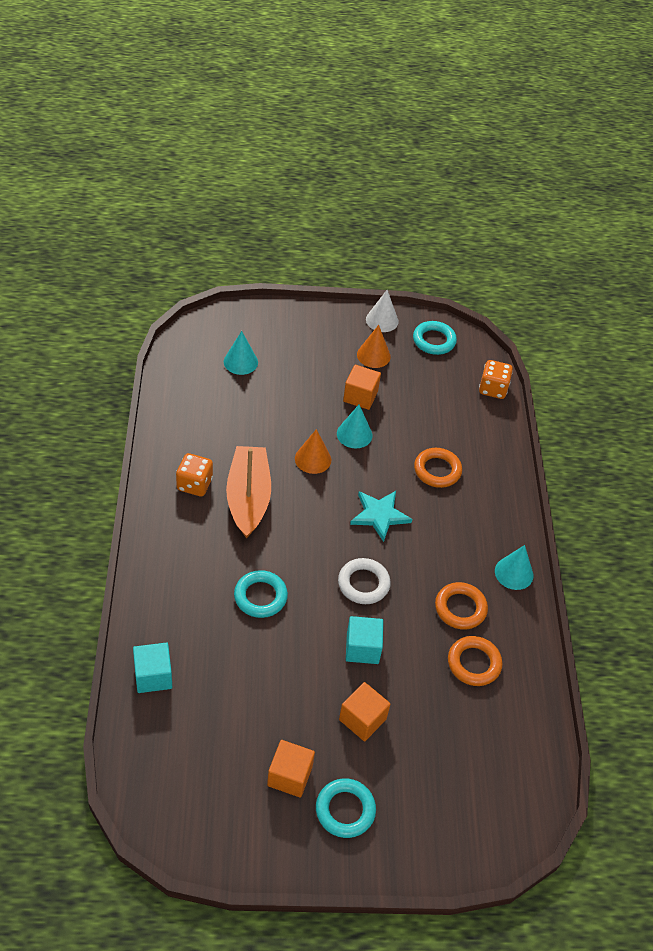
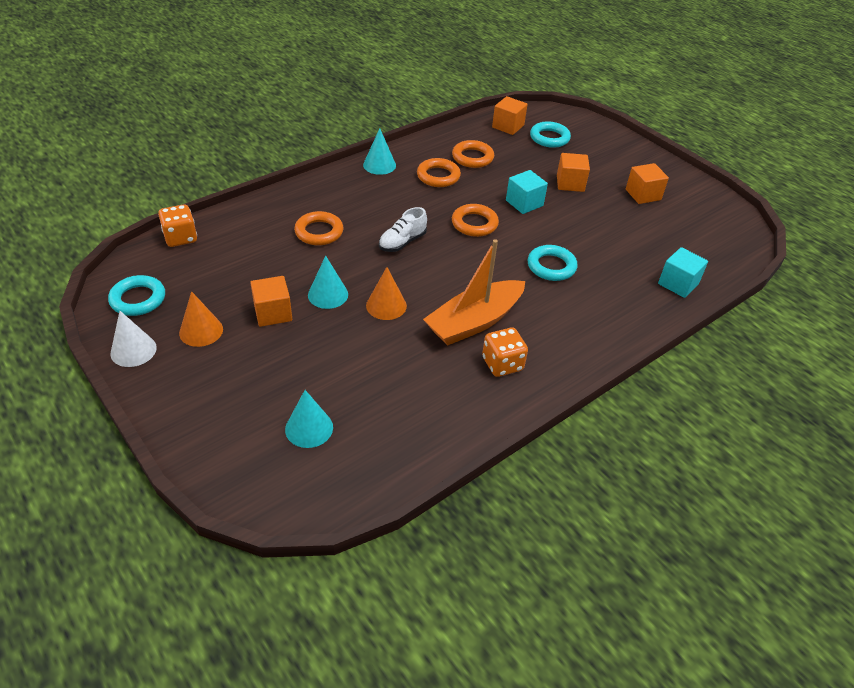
camera: 125 degrees left, 5 degrees down
turquoise ring [316,779,376,838] -> turquoise ring moved to [530,121,571,148]
white ring [338,558,391,604] -> orange ring [452,204,499,237]
turquoise star [350,491,412,542] -> white shoe [379,207,427,252]
none -> orange cube [492,96,528,135]

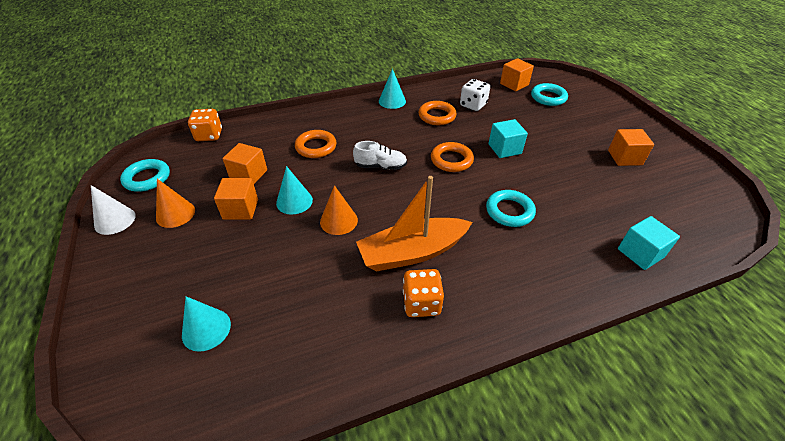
camera: 20 degrees right, 0 degrees up
white shoe [379,207,427,252] -> white shoe turned 150 degrees counterclockwise [353,141,407,170]
orange ring [452,140,494,168] -> white dice [460,79,490,111]
orange cube [557,153,590,192] -> orange cube moved to [223,143,267,184]

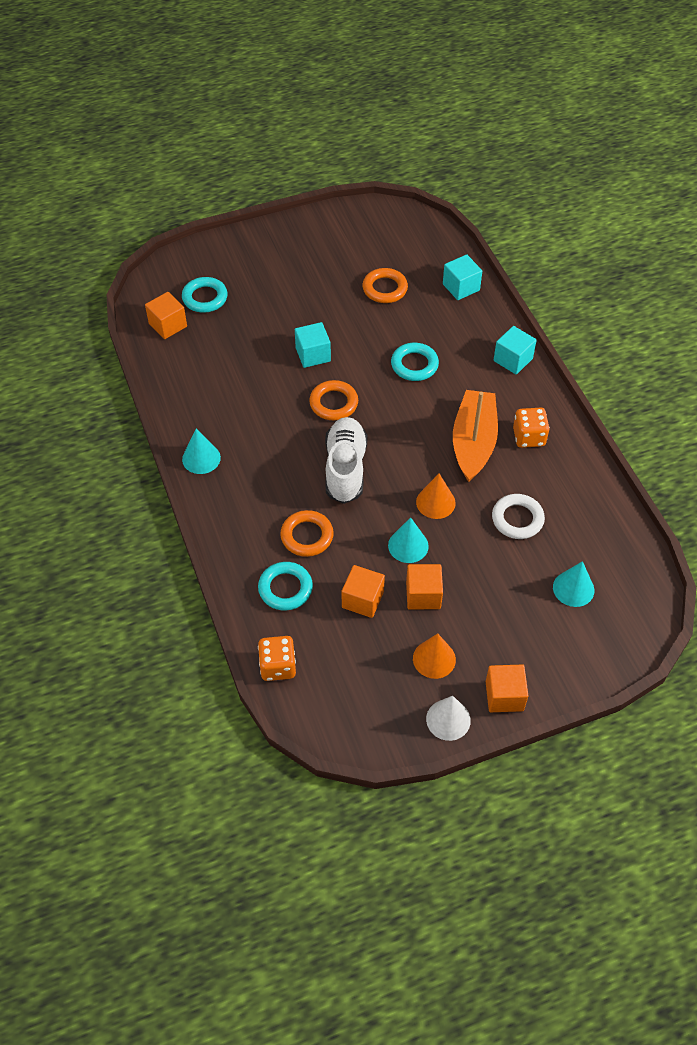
camera: 90 degrees left, 10 degrees up
turquoise ring [120,159,170,192] -> turquoise ring moved to [258,562,313,611]
white shoe [353,141,407,170] -> white shoe [325,417,368,504], size x1.64
orange boat [356,176,472,272] -> orange boat turned 150 degrees counterclockwise [453,390,498,482]
orange ring [419,101,456,125] -> orange ring moved to [363,268,408,303]
white dice [460,79,490,111] -> none
orange cube [608,129,654,166] -> orange cube moved to [486,664,528,712]
none -> white ring [492,494,545,539]
none -> turquoise cube [494,326,537,374]

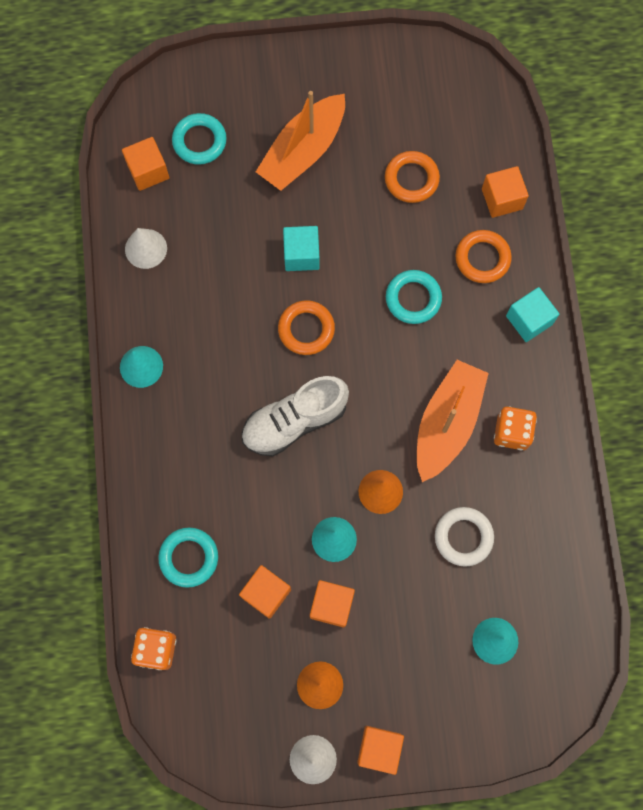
camera: 15 degrees right, 20 degrees up
orange ring [280,510,334,557] -> orange ring moved to [456,230,512,283]
white shoe [325,417,368,504] -> white shoe turned 135 degrees counterclockwise [242,376,349,457]
turquoise cube [443,254,482,300] -> orange cube [482,166,529,218]
none -> white cone [125,228,167,269]
none -> orange boat [256,91,345,191]

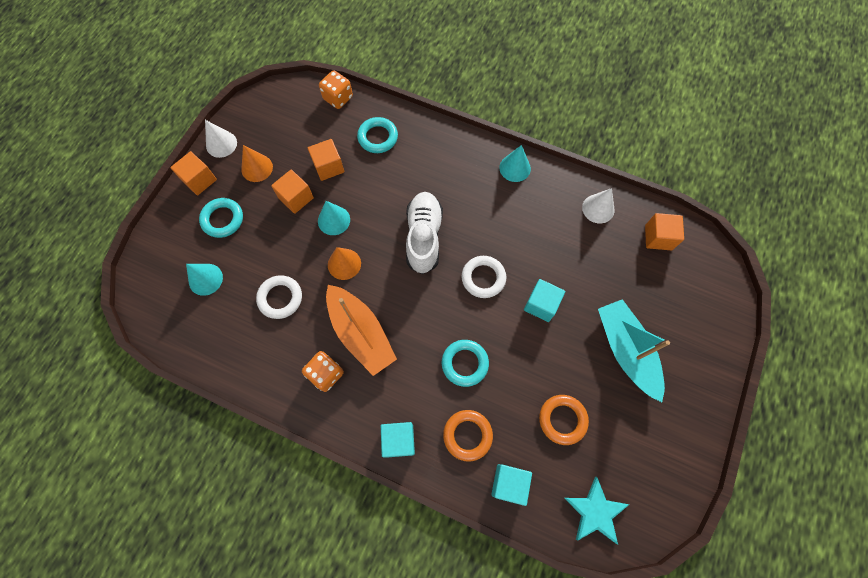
camera: 120 degrees right, 5 degrees down
turquoise ring [172,113,227,165] -> turquoise ring moved to [199,198,243,238]
orange boat [256,91,345,191] -> turquoise boat [598,299,670,402]
orange ring [278,300,335,355] -> white ring [462,256,506,298]
orange cube [482,166,529,218] -> turquoise cube [491,464,532,506]
none -> turquoise star [564,477,629,544]

